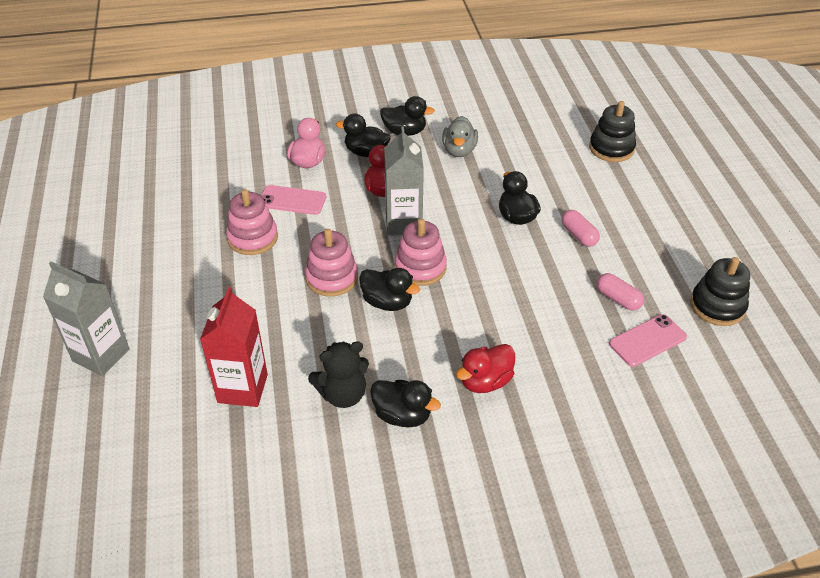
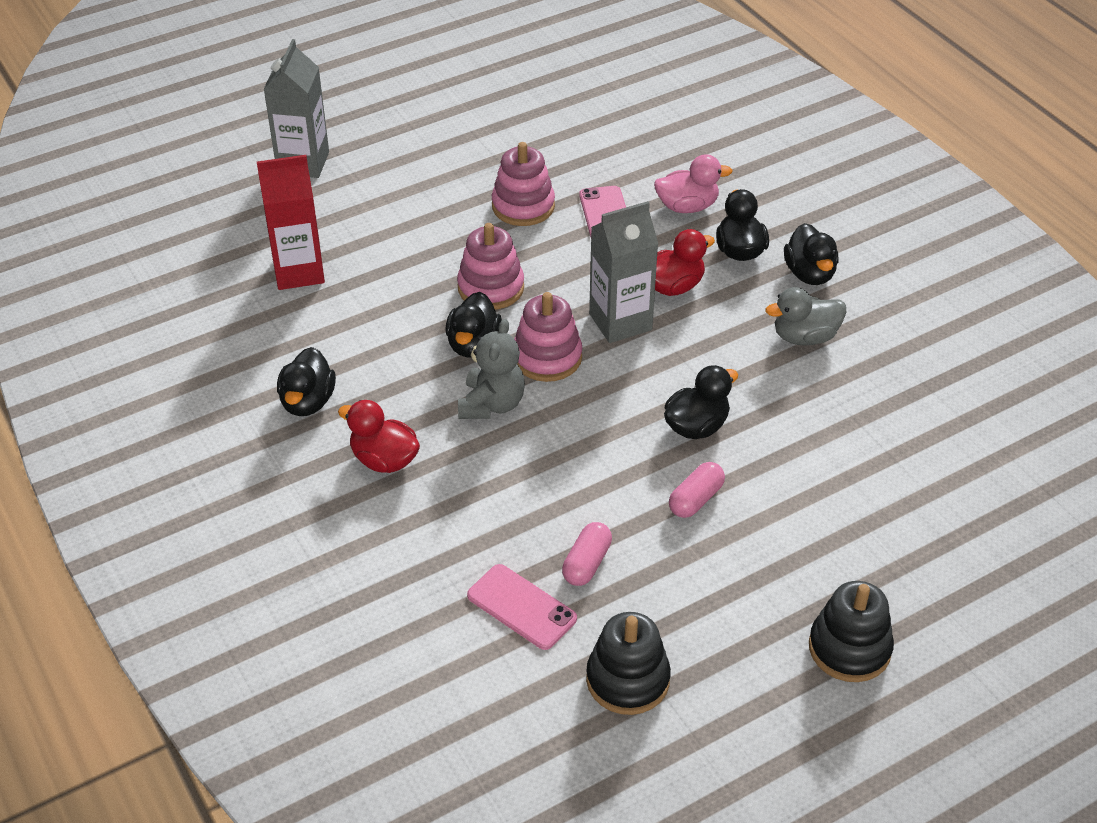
camera: 70 degrees right, 0 degrees up
black teddy bear [308,341,369,408] -> none
black stacking toy [589,101,636,162] -> black stacking toy moved to [809,581,894,682]
none -> grey teddy bear [458,319,525,419]

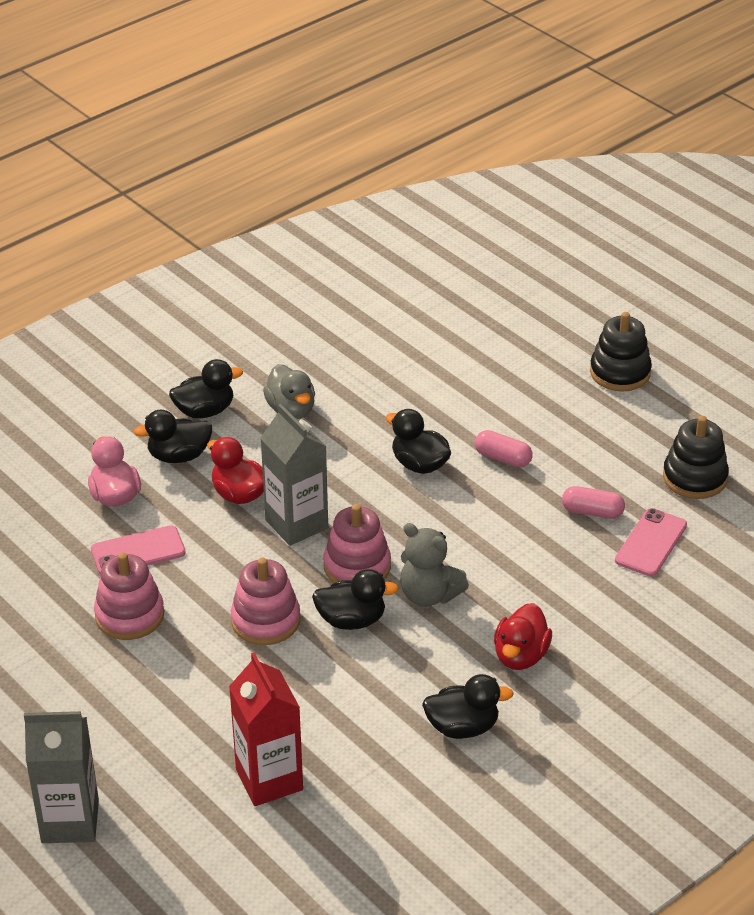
camera: 100 degrees left, 5 degrees down
grey teddy bear [458,319,525,419] -> grey teddy bear turned 150 degrees counterclockwise [400,523,469,607]

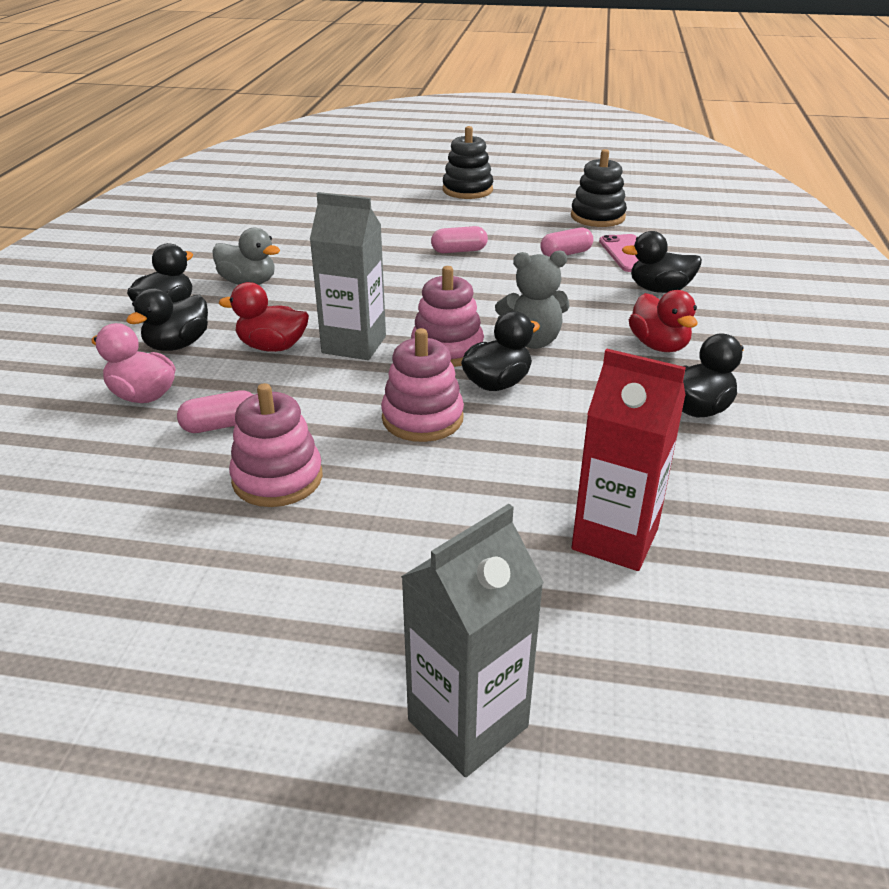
camera: 40 degrees left, 5 degrees down
pink phone [91,525,186,575] -> pink capsule [177,390,253,433]
black duck [385,409,451,474] -> black duck moved to [622,231,702,293]

